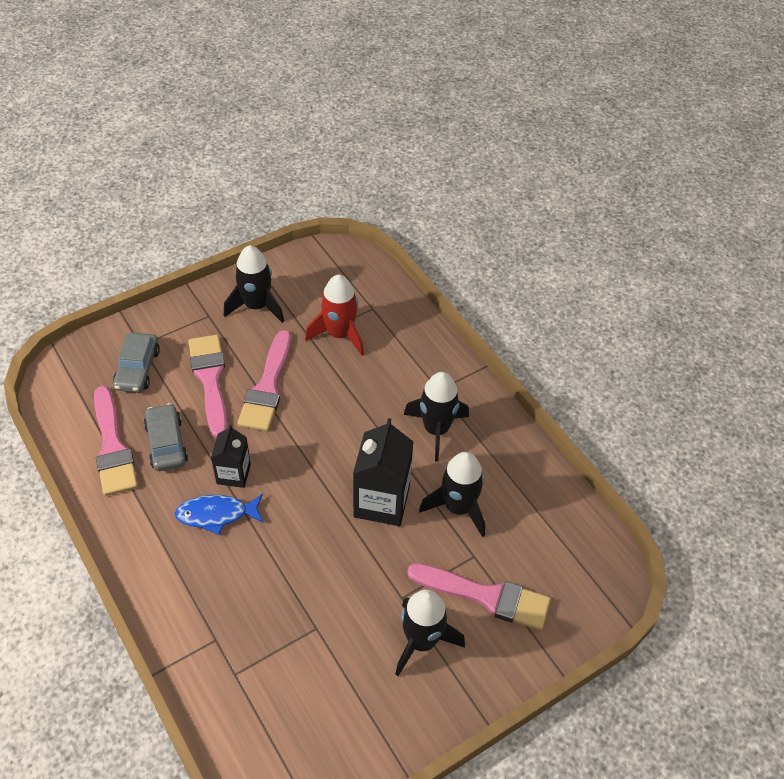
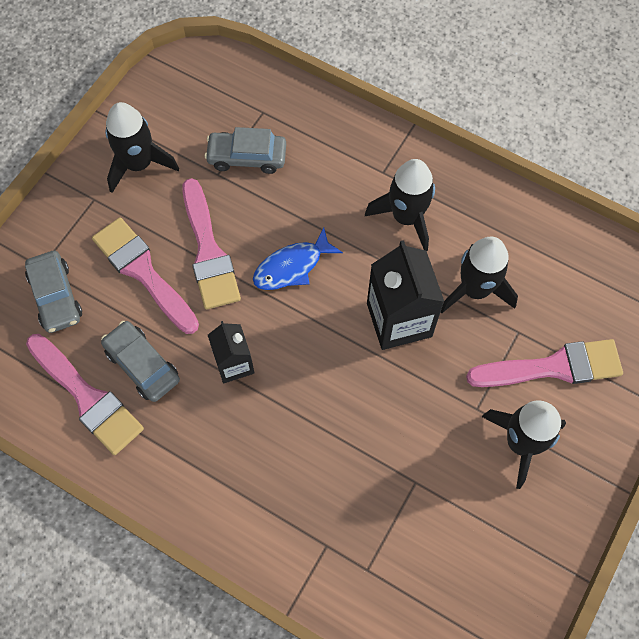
camera: 25 degrees left, 15 degrees up
blue fish [175,494,263,535] -> blue fish moved to [253,227,343,290]
red rocket [305,274,364,356] -> grey car [205,127,286,174]

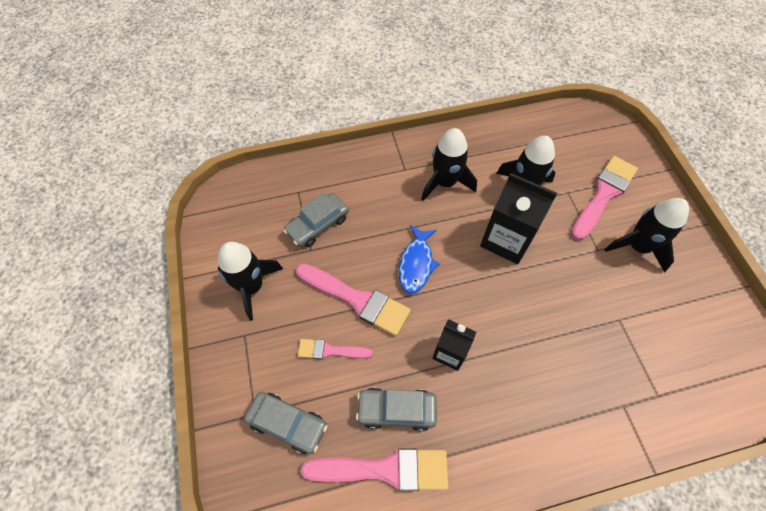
camera: 45 degrees left, 5 degrees down
pink brush [92,217,199,334] -> pink brush [298,339,373,360], size x0.57

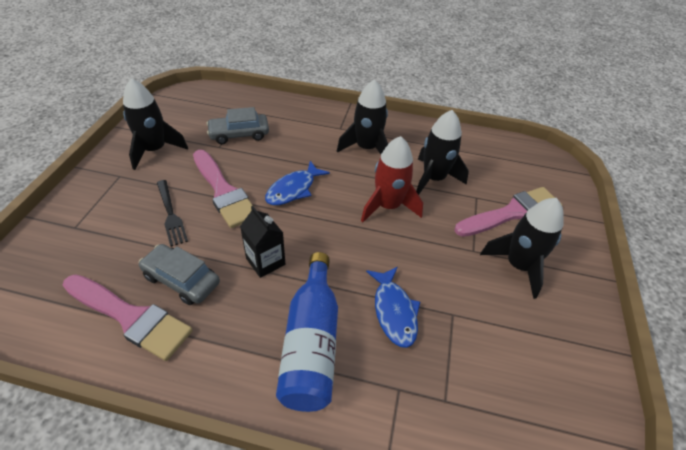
camera: 25 degrees right, 15 degrees down
grey car [244,392,327,454] -> none
pink brush [298,339,373,360] -> black fork [157,180,188,247]
black carton [480,173,557,264] -> red rocket [361,136,423,222]
none -> blue bottle [276,252,338,412]
none -> blue fish [366,267,420,348]

